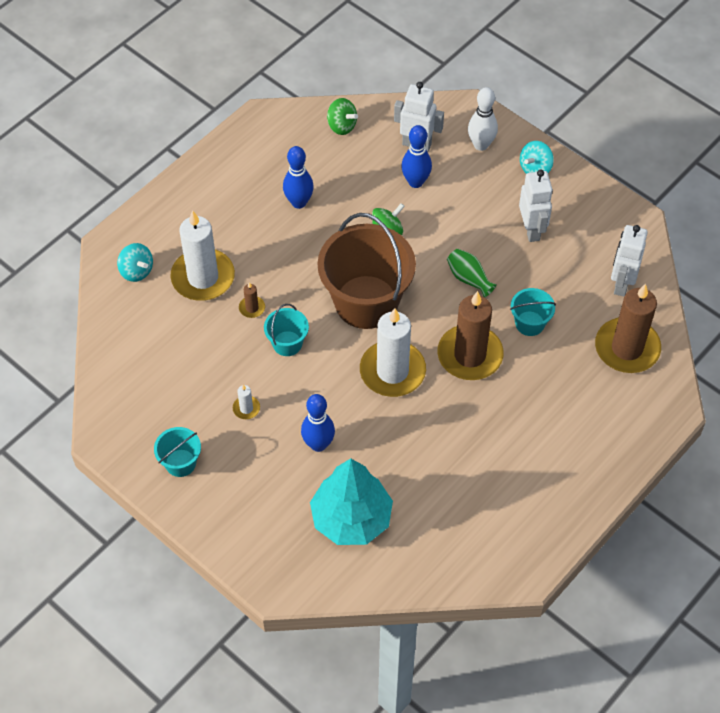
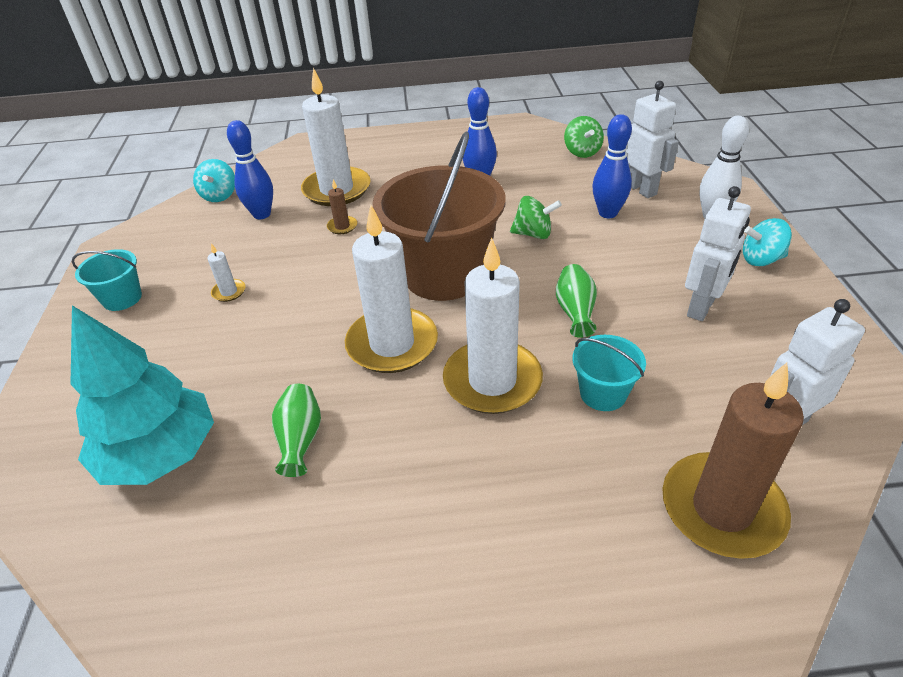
camera: 45 degrees right, 15 degrees down
turquoise spinning top [117,243,153,282] -> turquoise spinning top moved to [193,159,235,202]
turquoise bucket [264,304,309,356] -> none
blue bowling pin [301,394,335,452] -> blue bowling pin moved to [227,120,273,219]
brown candle [437,291,504,380] -> white candle [443,238,543,414]
none -> green vase [272,384,321,477]

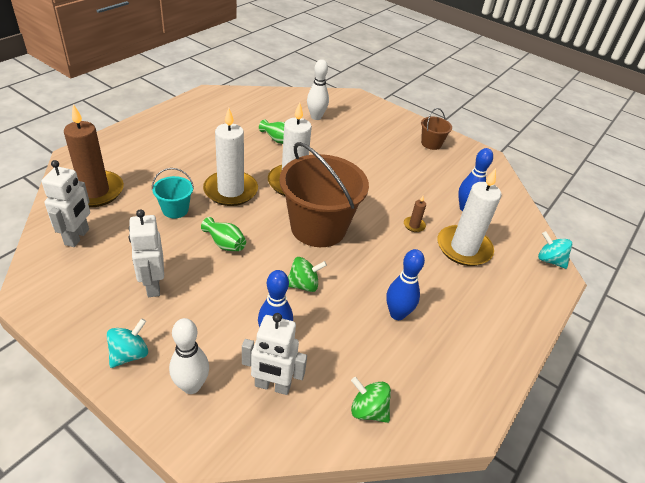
camera: 125 degrees right, 0 degrees up
turquoise tree [70,306,214,485] -> white bowling pin [307,59,329,120]
turquoise bucket [72,249,142,311] -> brown bucket [421,108,452,150]
turquoise spinning top [193,159,235,202] -> turquoise spinning top moved to [538,231,572,269]
white candle [208,243,245,302] -> none
green spinning top [510,196,562,239] -> green spinning top turned 150 degrees counterclockwise [288,257,327,292]

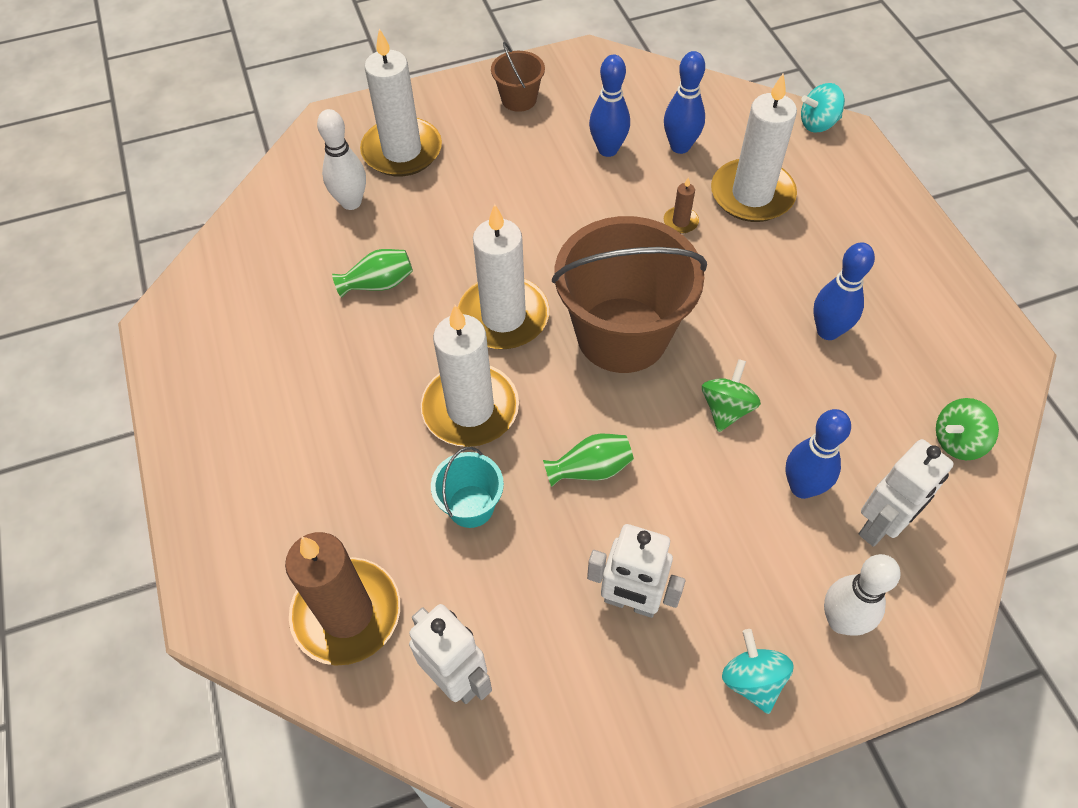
camera: 50 degrees left, 15 degrees up
none -> white candle [360,29,442,176]
none -> blue bowling pin [589,55,630,157]

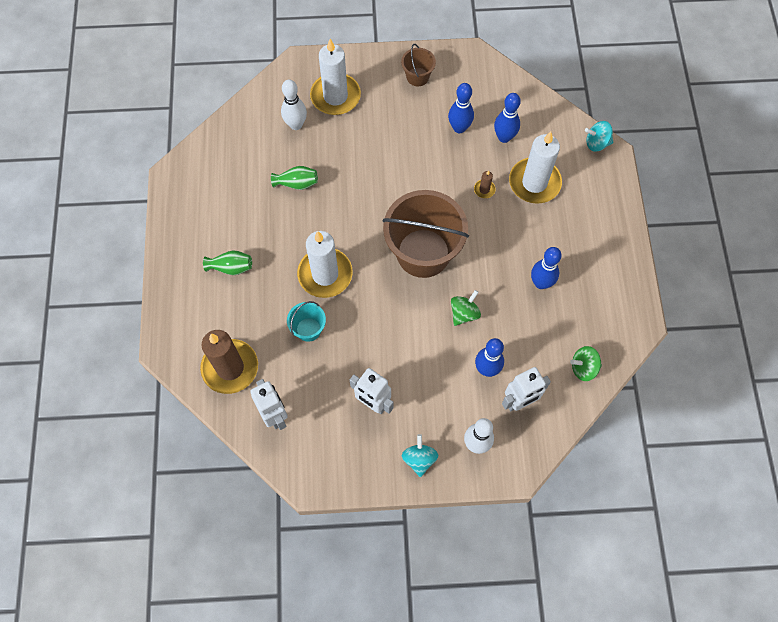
camera: 15 degrees right, 10 degrees up
white candle [458,204,549,349] -> none
green vase [543,434,634,487] -> green vase moved to [203,250,252,275]

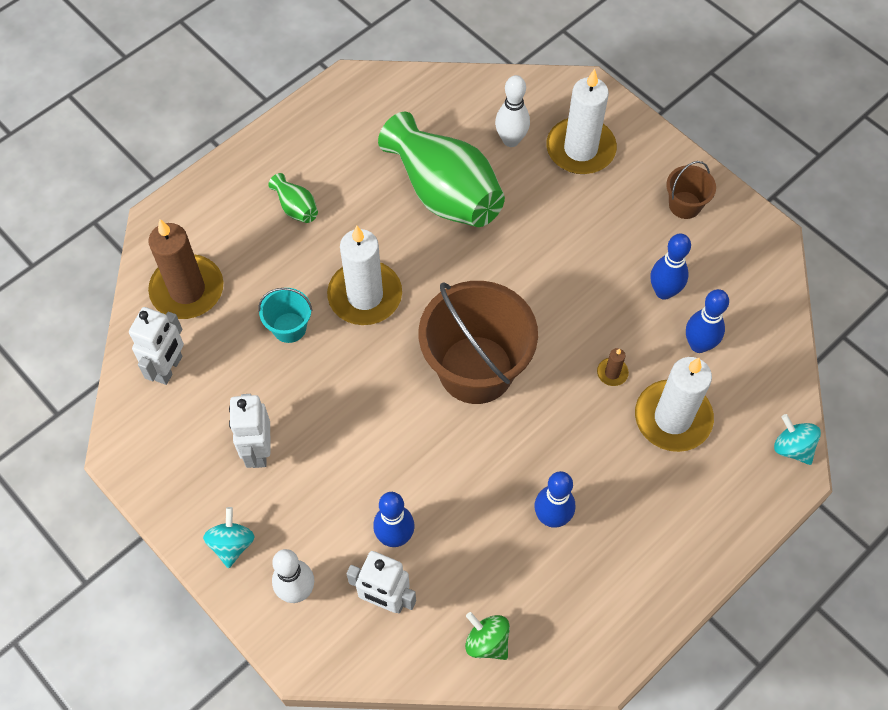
camera: 50 degrees right, 5 degrees down
green vase [271,166,318,190] -> green vase [378,112,505,227], size x2.36
turquoise spinning top [402,434,438,477] -> turquoise spinning top turned 45 degrees counterclockwise [203,507,255,568]
green spinning top [451,290,481,326] -> none

